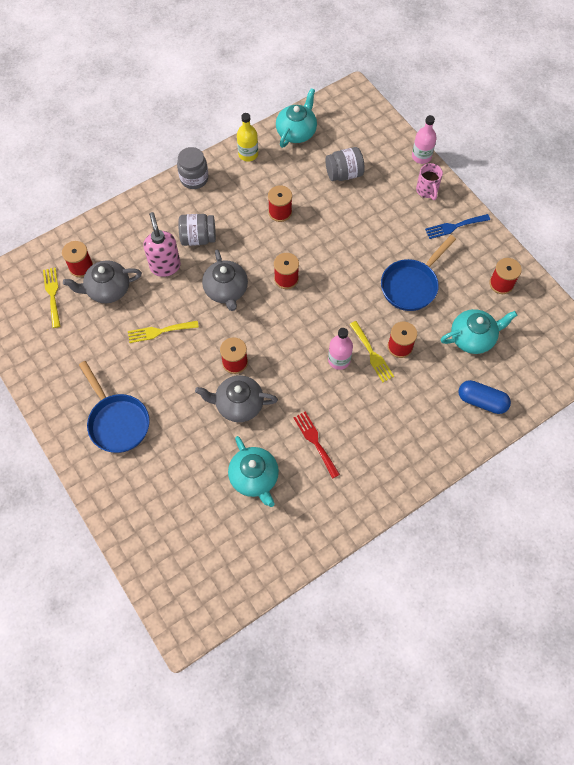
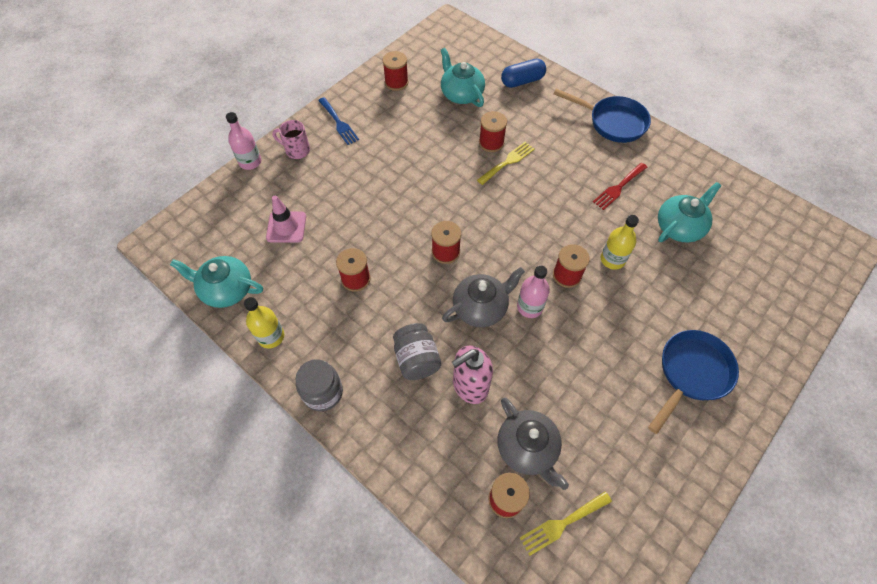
camera: 105 degrees left, 5 degrees down
yellow fork [128,321,199,343] -> none
grey teapot [195,375,278,422] -> yellow bottle [600,215,639,270]
grey jar [325,147,365,181] -> pink traffic cone [266,196,306,243]
pink bottle [328,328,353,370] -> pink bottle moved to [517,265,550,318]
blue pan [381,235,456,311] -> blue pan moved to [554,89,651,143]
pink mug [416,163,443,200] -> pink mug turned 135 degrees counterclockwise [272,120,310,159]
blue capsule [458,380,511,414] -> blue capsule turned 60 degrees clockwise [501,58,546,88]

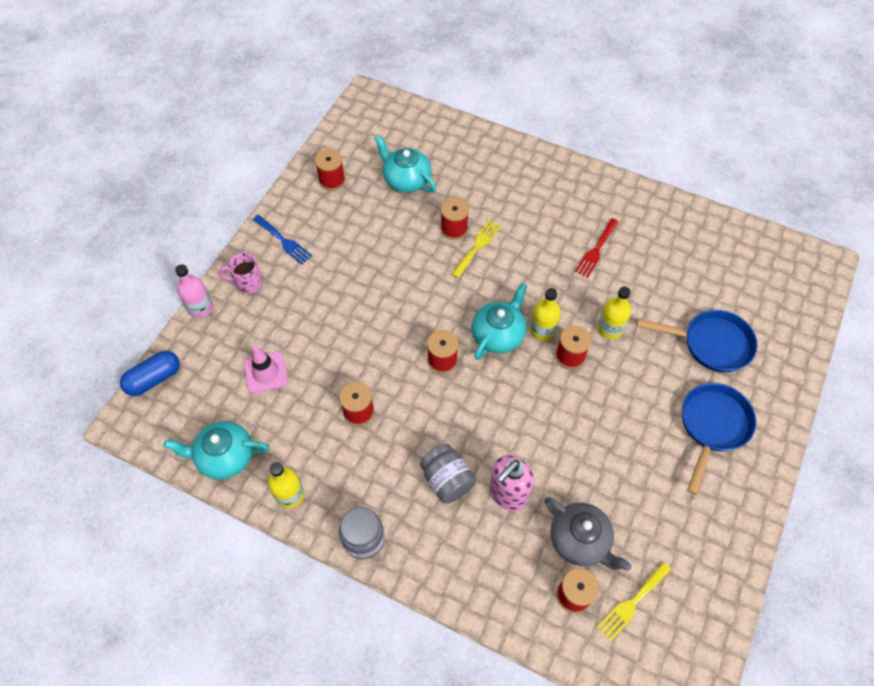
camera: 15 degrees left, 0 degrees up
grey teapot [442,267,525,327] -> none
blue capsule [501,58,546,88] -> blue capsule moved to [120,351,180,396]
pink bottle [517,265,550,318] -> none
blue pan [554,89,651,143] -> blue pan moved to [636,310,758,372]
turquoise teapot [658,182,721,242] -> turquoise teapot moved to [472,283,527,360]
none -> yellow bottle [530,288,561,341]

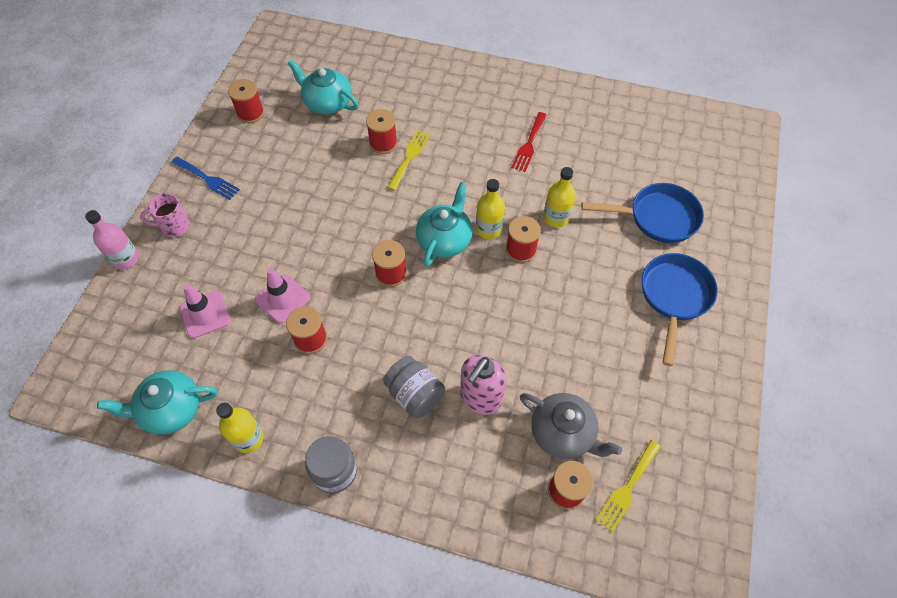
camera: 10 degrees left, 0 degrees up
blue capsule [120,351,180,396] -> none
none -> pink traffic cone [255,268,310,324]

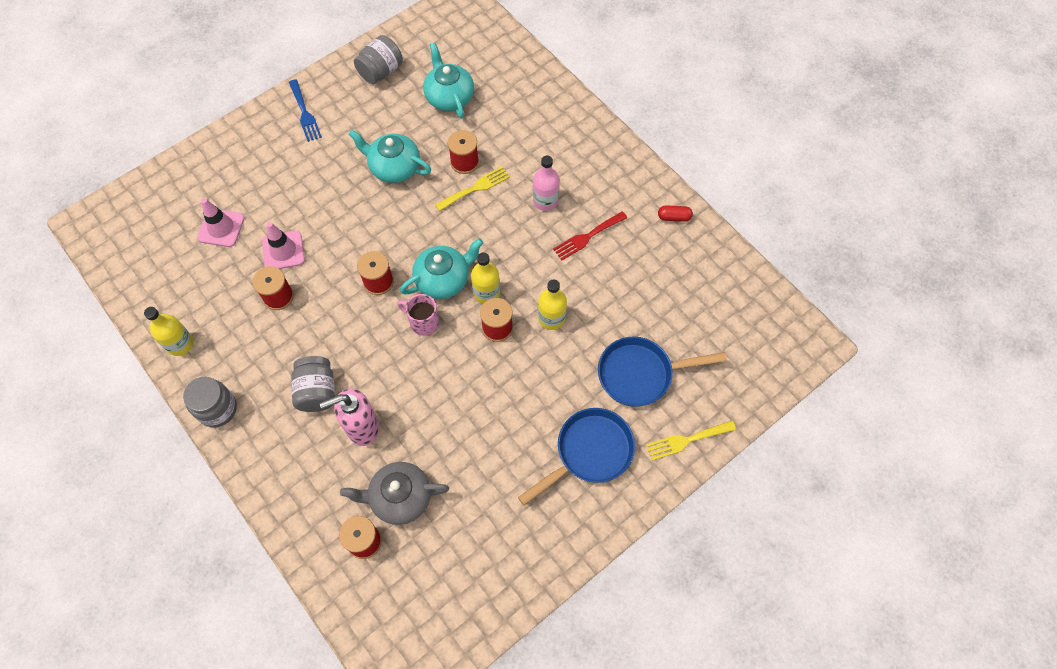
camera: 35 degrees right, 5 degrees up
pink bottle [85,210,139,270] -> pink bottle moved to [533,155,560,211]
turquoise teapot [97,370,217,435] -> turquoise teapot moved to [348,130,431,183]
pink mug [140,193,190,237] -> pink mug moved to [397,294,440,336]
red spool [228,79,264,123] -> grey jar [354,35,403,84]
grey teapot [520,393,622,459] -> grey teapot turned 105 degrees clockwise [340,462,449,525]
blue pan [581,183,704,243] -> blue pan turned 135 degrees clockwise [598,336,727,407]
yellow fork [596,440,661,533] -> yellow fork moved to [646,421,736,461]
none -> red capsule [658,205,693,222]

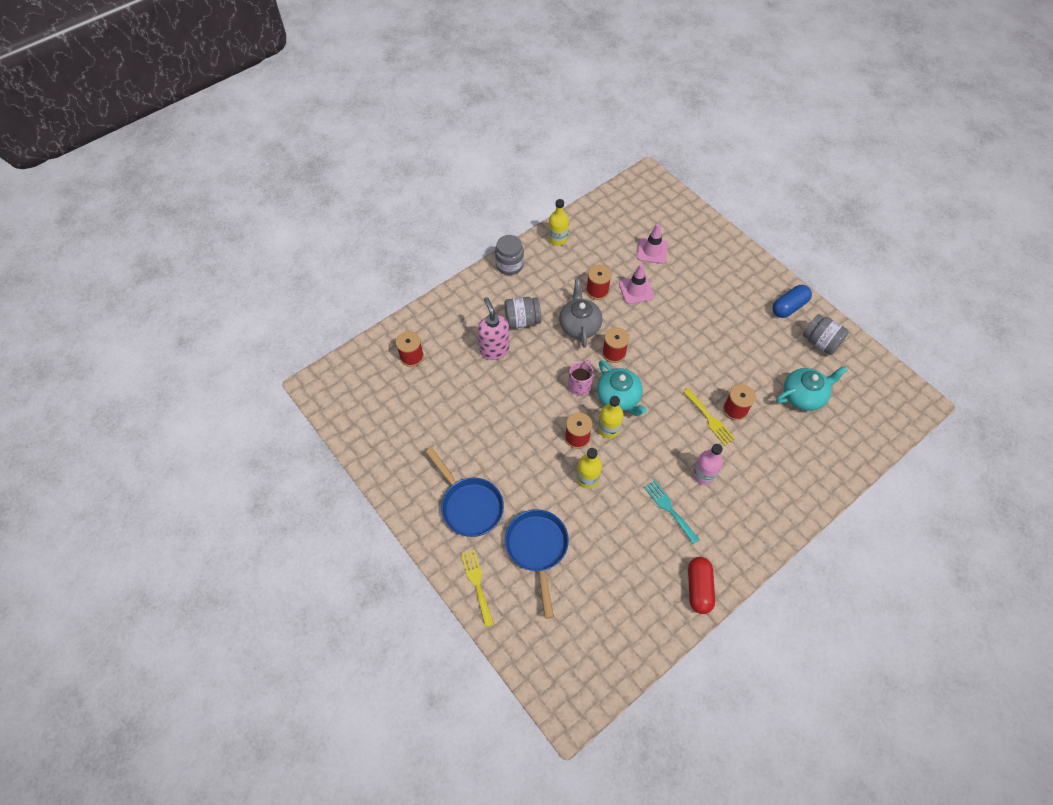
camera: 90 degrees right, 5 degrees down
blue fork [289,79,322,142] -> none
grey teapot [340,462,449,525] -> grey teapot moved to [559,280,602,348]
turquoise teapot [348,130,431,183] -> none
red fork [553,211,627,260] -> turquoise fork [644,480,700,544]
red capsule [658,205,693,222] -> red capsule [688,557,715,614], size x1.69
none -> blue capsule [772,285,812,318]

